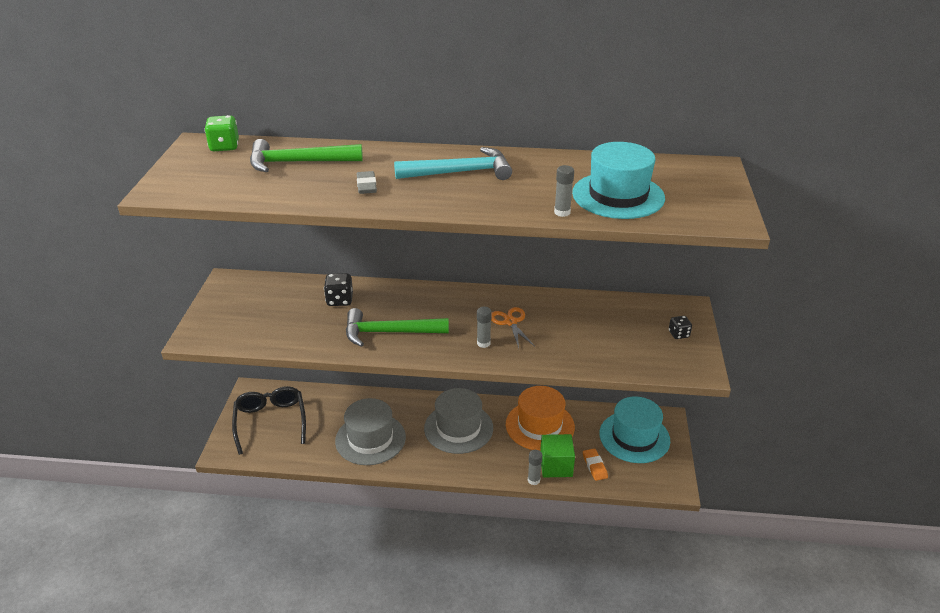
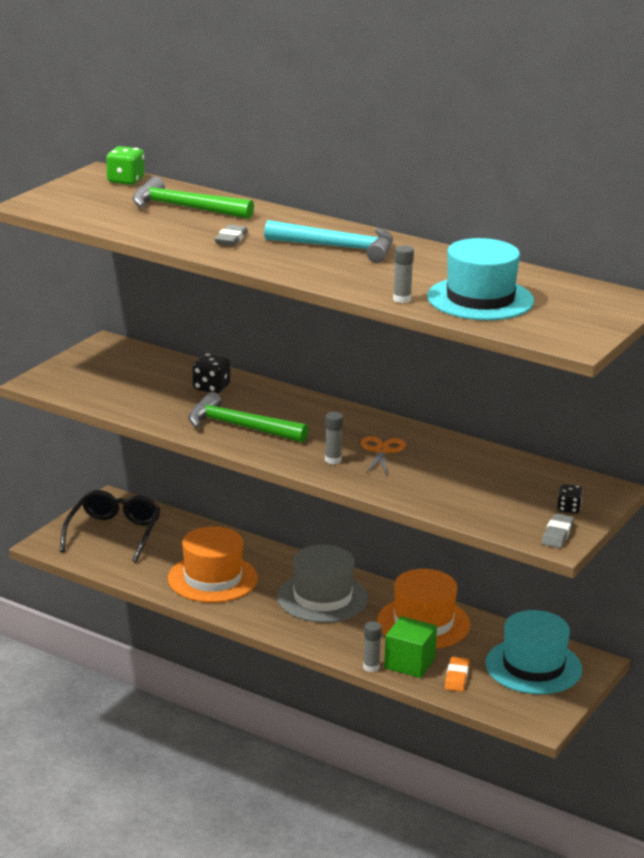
camera: 25 degrees right, 10 degrees down
grey hat [335,398,406,465] -> orange hat [168,526,258,603]
none -> grey eraser [542,513,574,548]

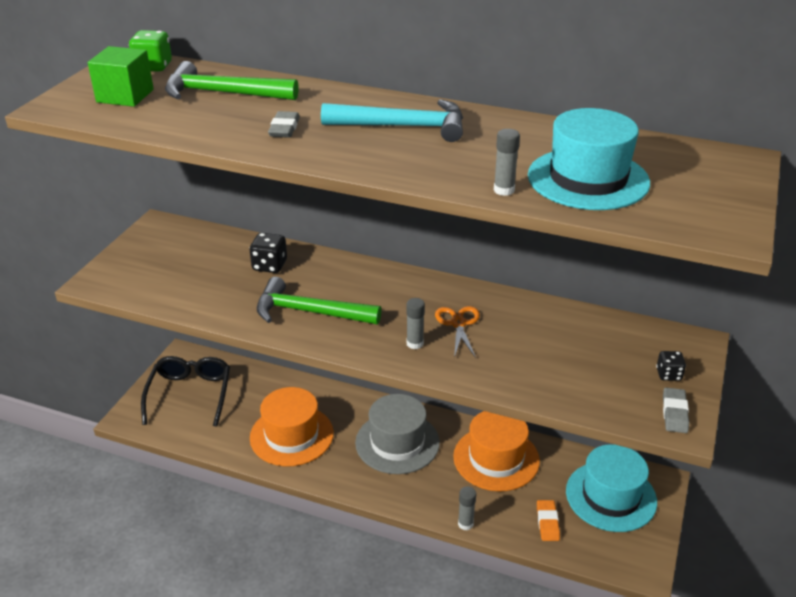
camera: 10 degrees left, 10 degrees up
green cube [384,616,437,678] -> green cube moved to [88,46,154,107]

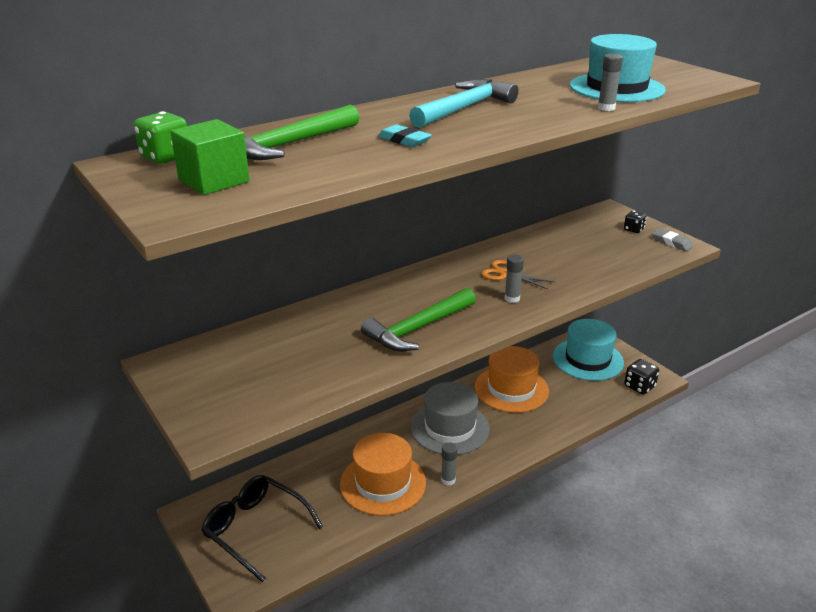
camera: 55 degrees left, 5 degrees down
black dice [249,233,287,273] -> black dice moved to [624,359,659,395]
grey eraser [268,111,300,138] -> turquoise eraser [378,124,432,147]
grey glue stick [458,486,476,530] -> grey glue stick moved to [441,442,457,485]
orange eraser [537,500,560,541] -> none

